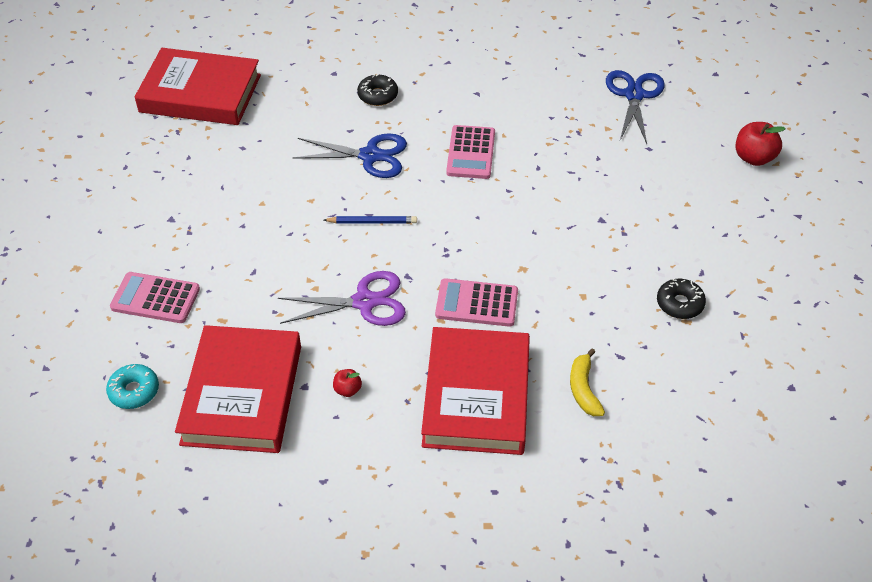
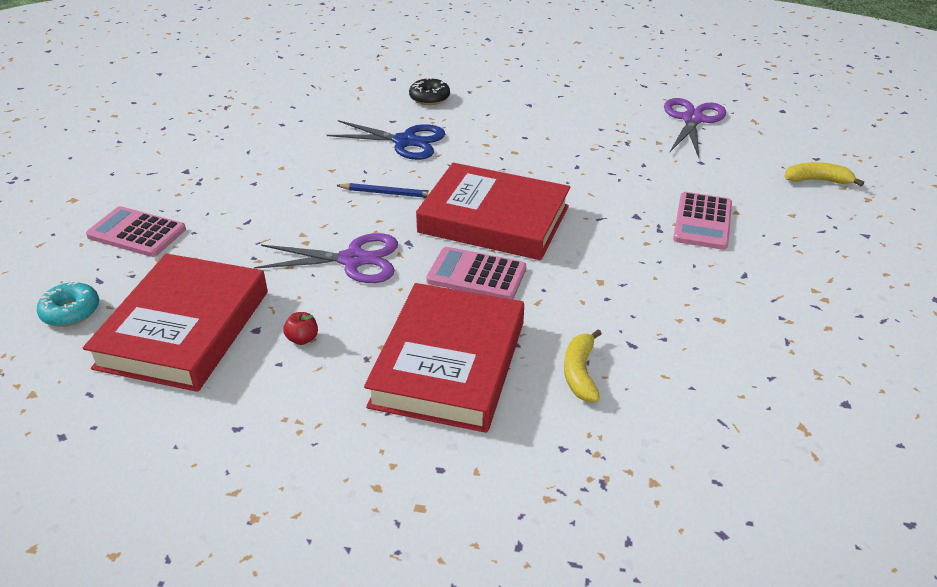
camera: 10 degrees right, 10 degrees down
red book [135,48,261,125] -> red book moved to [416,163,571,260]
pink calculator [446,125,495,179] -> pink calculator moved to [673,192,732,250]
blue scissors [606,70,665,144] -> purple scissors [664,98,726,158]
black donut [657,279,706,319] -> none
red apple [736,122,786,166] -> yellow banana [785,162,864,186]

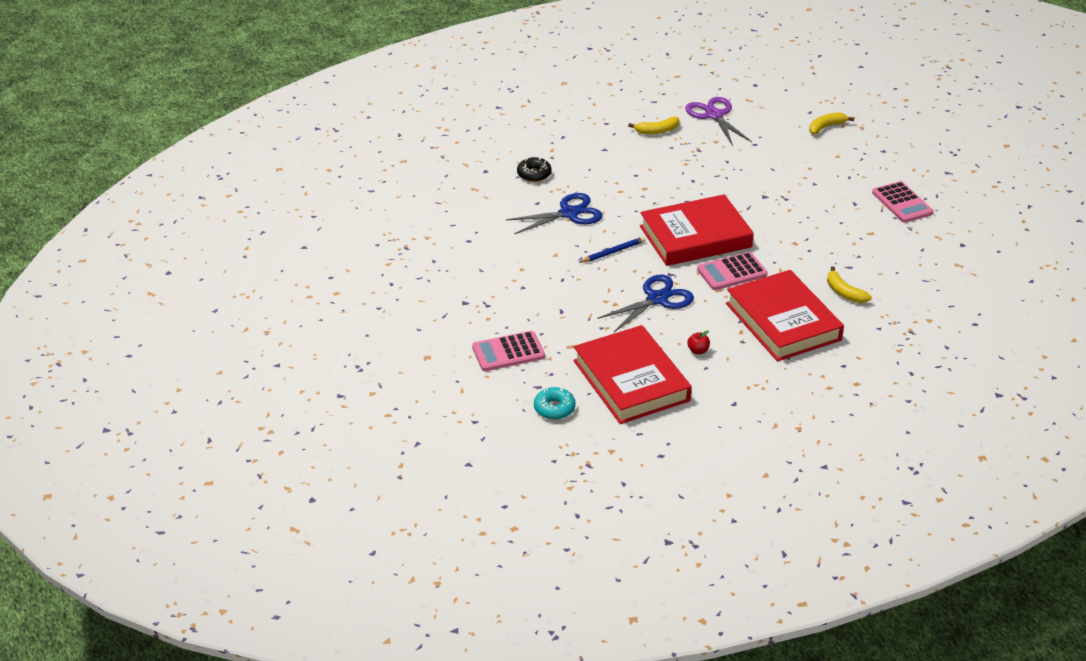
camera: 40 degrees left, 0 degrees up
purple scissors [254,233,398,283] -> blue scissors [597,275,694,332]
pink calculator [673,192,732,250] -> pink calculator moved to [872,181,934,223]
none -> yellow banana [628,117,679,135]

